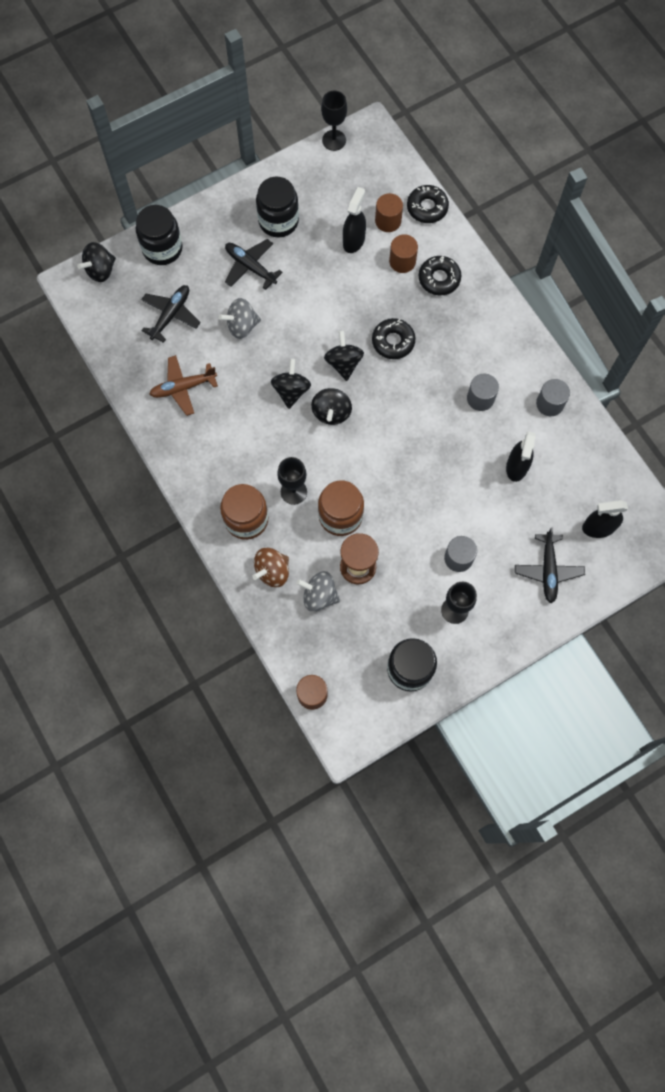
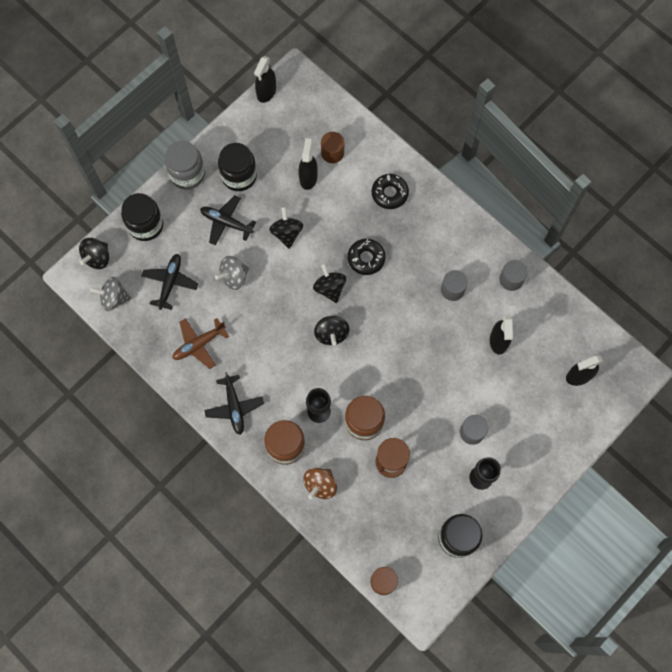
camera: 15 degrees left, 0 degrees up
black spinning top [271,358,311,409] -> black spinning top moved to [269,207,303,249]
grey spinning top [296,571,340,612] -> grey spinning top moved to [90,277,131,311]
black goblet [321,91,347,151] -> black spray bottle [254,56,276,103]
brown cylinder [389,234,418,273] -> none
black donut [407,185,449,223] -> none
black plane [515,528,585,603] -> black plane moved to [204,372,264,435]
none -> grey jar [165,141,205,190]

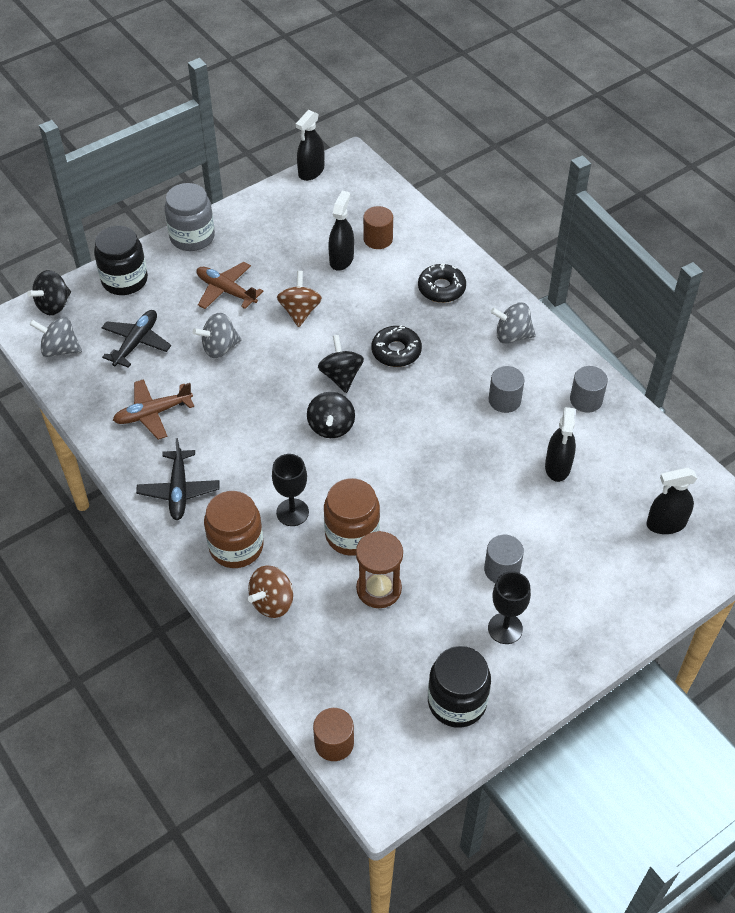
camera: 10 degrees right, 20 degrees down
black plane [200,195,256,245] -> brown plane [197,262,263,309]
black jar [218,143,257,191] -> none
black spinning top [269,207,303,249] -> brown spinning top [277,271,322,327]
none -> grey spinning top [490,302,536,344]

